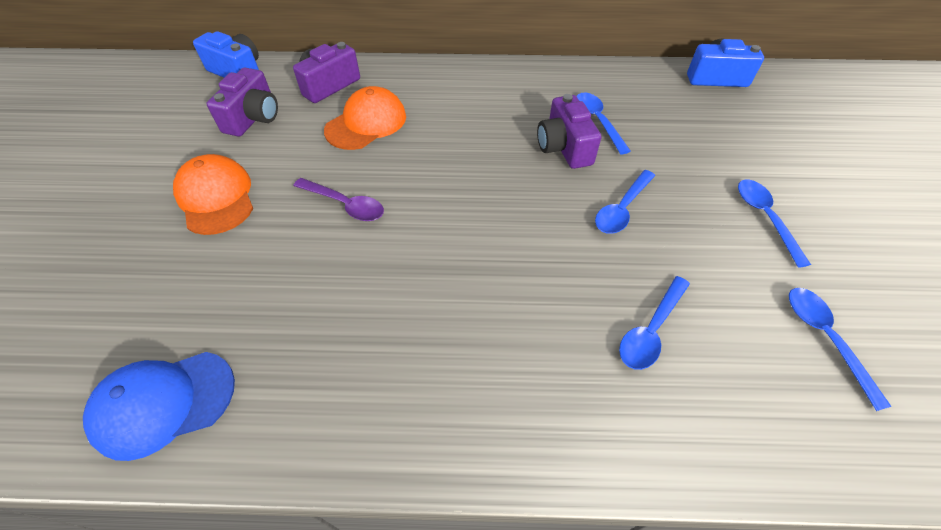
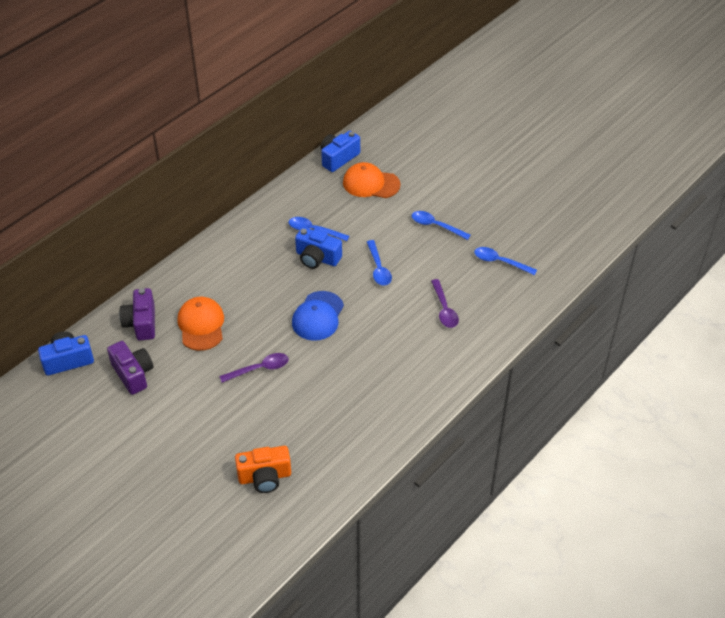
camera: 50 degrees left, 5 degrees down
blue cap [83,352,235,461] -> blue cap moved to [292,291,344,341]
orange cap [173,154,253,235] -> orange cap moved to [343,162,401,198]
purple camera [537,94,601,169] -> blue camera [295,227,342,269]
blue spoon [619,276,690,370] -> purple spoon [431,279,459,328]
none -> orange camera [235,446,291,493]

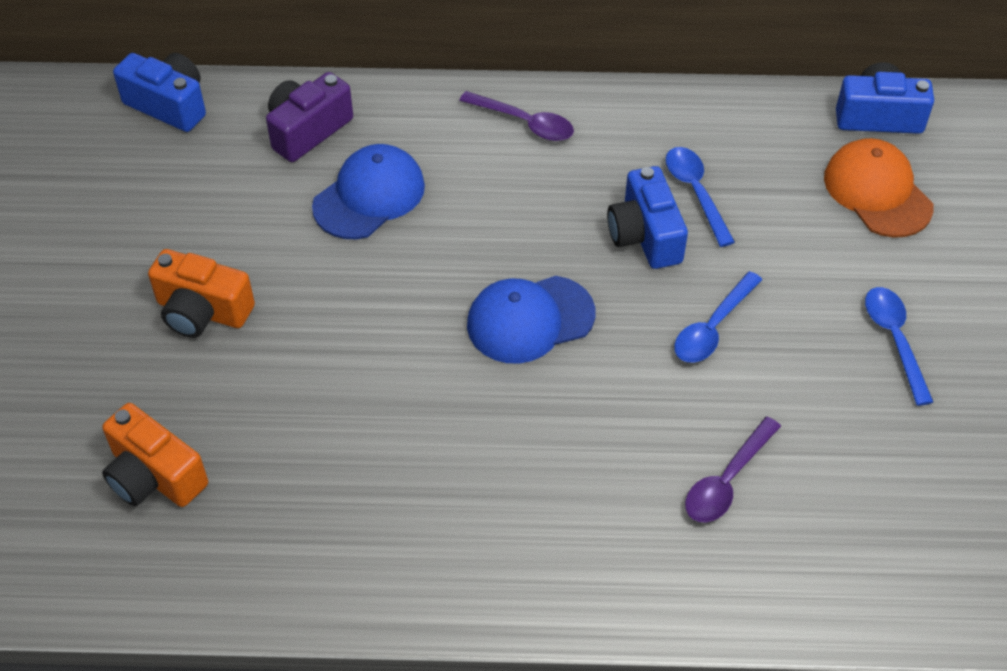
camera: 50 degrees right, 5 degrees up
purple camera [107,341,153,395] -> none
orange cap [177,297,224,351] -> blue cap [312,144,425,239]
purple spoon [219,353,289,383] -> purple spoon moved to [459,91,574,141]
blue spoon [474,247,537,275] -> none
none -> orange camera [148,249,255,338]

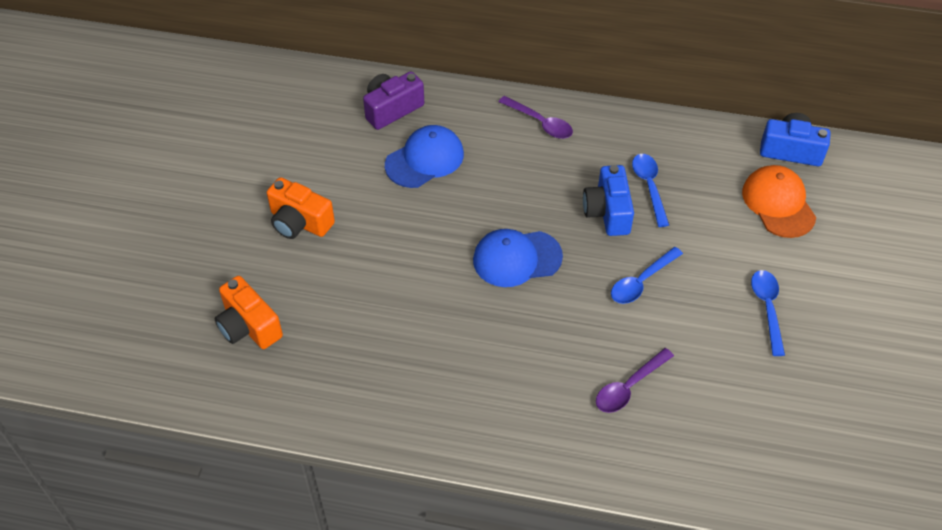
camera: 10 degrees right, 0 degrees up
blue camera [113,53,206,132] -> none

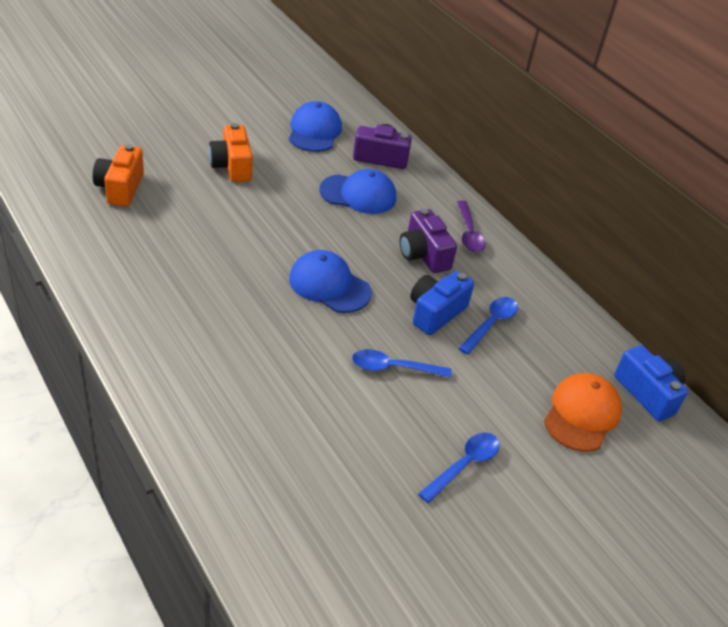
camera: 40 degrees right, 10 degrees down
purple spoon [596,348,674,413] -> none
none -> blue cap [289,101,342,152]
none -> purple camera [400,209,457,273]

